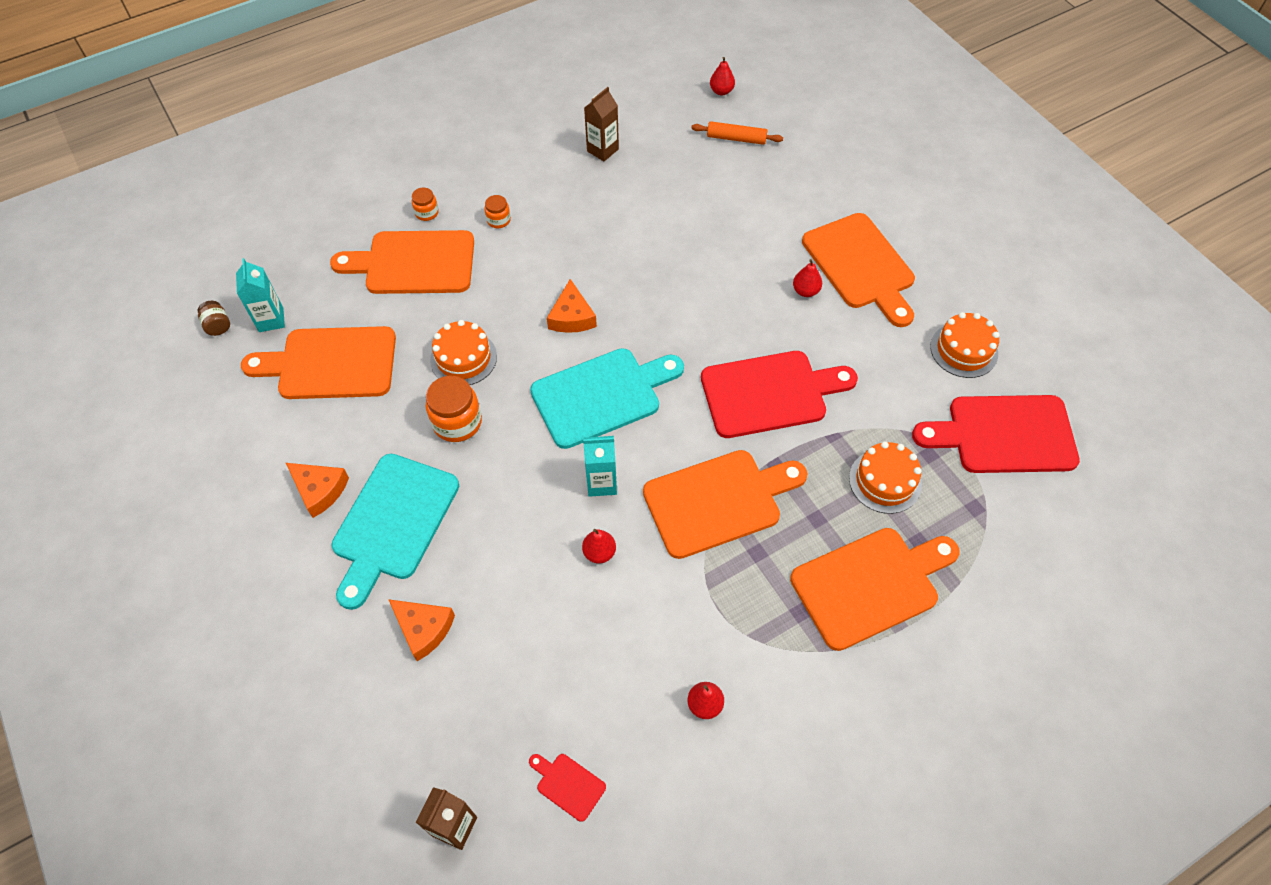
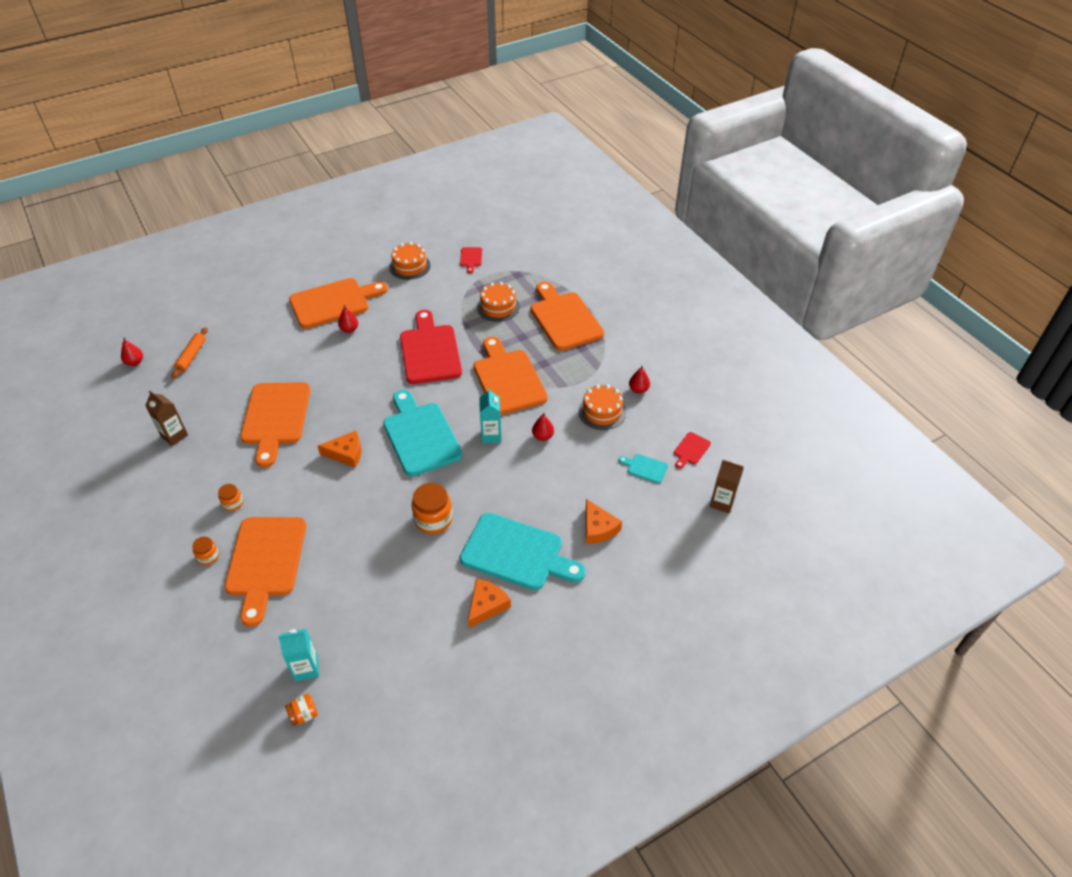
camera: 90 degrees left, 10 degrees down
brown jar [197,301,230,336] -> orange jar [285,693,318,726]
orange cutting board [241,326,396,399] -> orange cutting board moved to [240,382,310,468]
orange cheese [388,599,455,661] -> orange cheese turned 120 degrees clockwise [586,499,622,544]
orange cake [430,320,497,385] -> orange cake moved to [578,385,626,430]
red cutting board [912,395,1080,473] -> red cutting board [460,247,482,273], size x0.43
none -> turquoise cutting board [619,454,668,483]

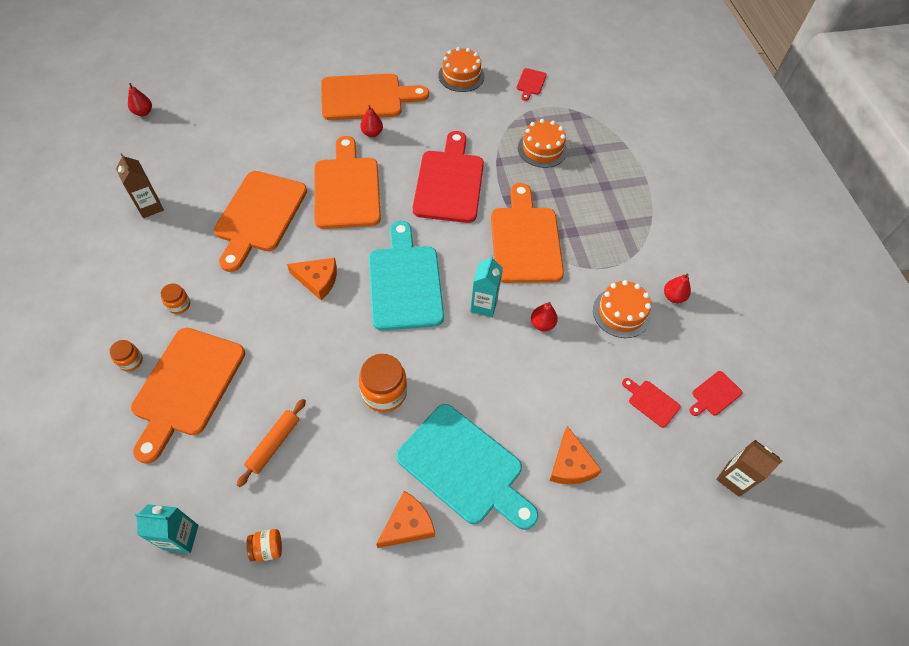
camera: 15 degrees right, 10 degrees up
orange rolling pin [172,327,207,379] -> orange rolling pin moved to [237,399,306,487]
orange jar [285,693,318,726] -> orange jar moved to [246,529,282,562]
orange cutting board [531,282,604,351] -> orange cutting board moved to [314,136,381,229]
turquoise cutting board [619,454,668,483] -> red cutting board [622,378,681,428]

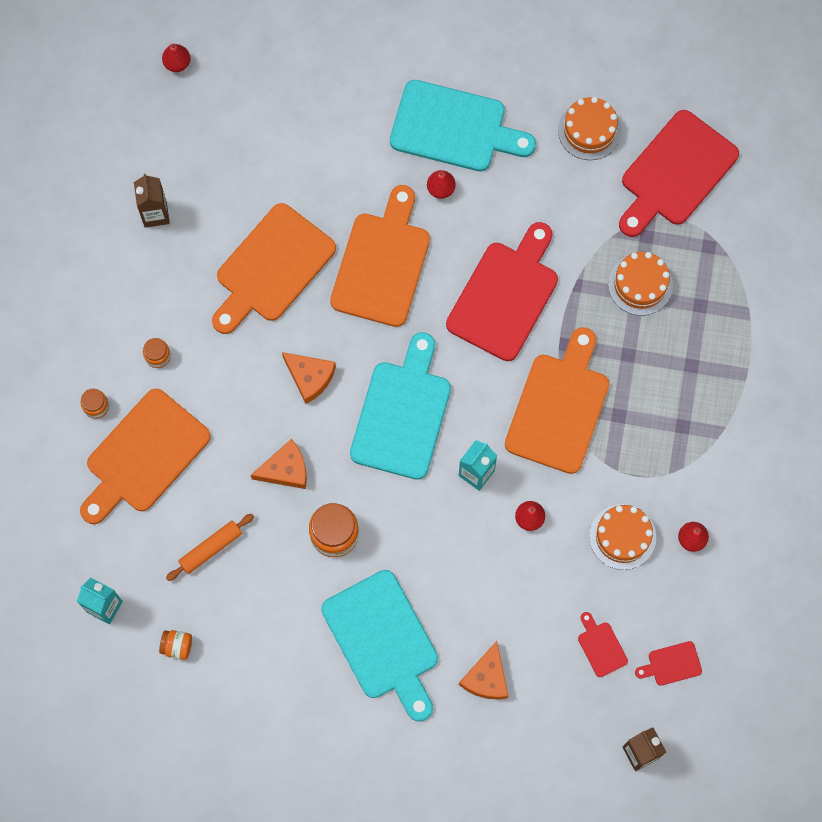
camera: 25 degrees right, 15 degrees up
orange cutting board [321,74,429,120] -> turquoise cutting board [390,80,536,171]
orange cheese [376,491,435,548] -> orange cheese moved to [251,439,307,489]
red cutting board [517,68,547,101] -> red cutting board [619,110,739,237], size x2.34

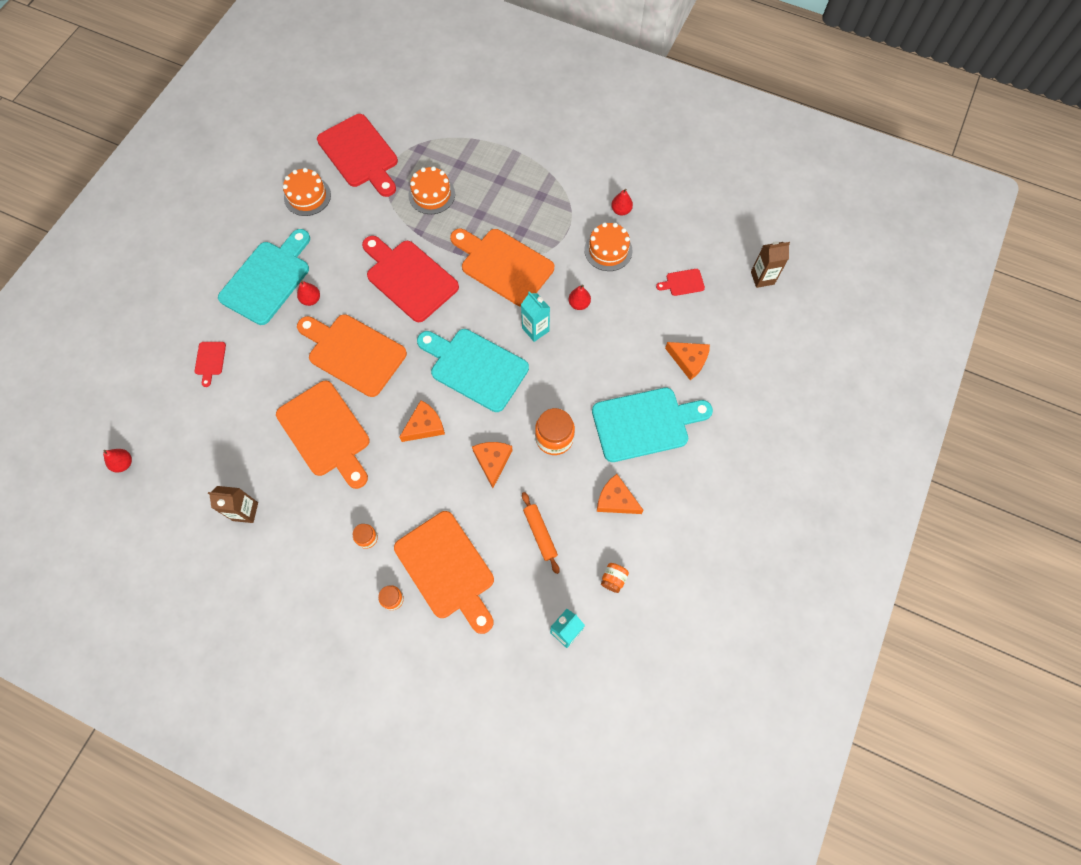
camera: 75 degrees left, 5 degrees down
red cutting board [635,641,702,686] -> red cutting board moved to [195,342,226,387]
none -> orange cheese [597,474,644,514]

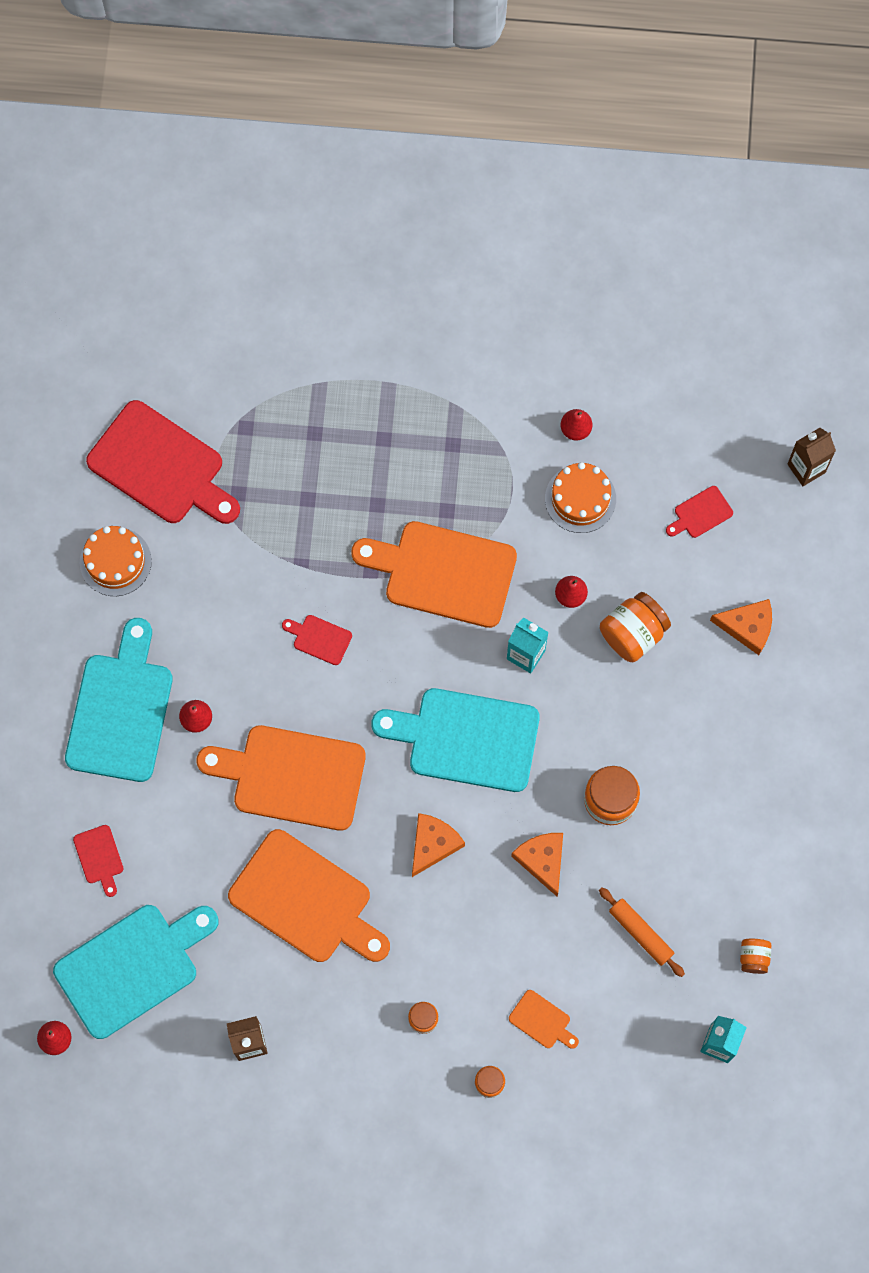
camera: 20 degrees left, 5 degrees up
red cutting board [362,236,459,322] -> red cutting board [282,615,352,665], size x0.43
orange cutting board [394,511,494,634] -> orange cutting board [509,990,579,1049], size x0.43
orange cake [408,166,455,214] -> none
turquoise cutting board [592,388,713,462] -> turquoise cutting board moved to [53,905,219,1039]
orange cheese [597,474,644,514] -> none
none -> orange jar [600,592,671,662]

